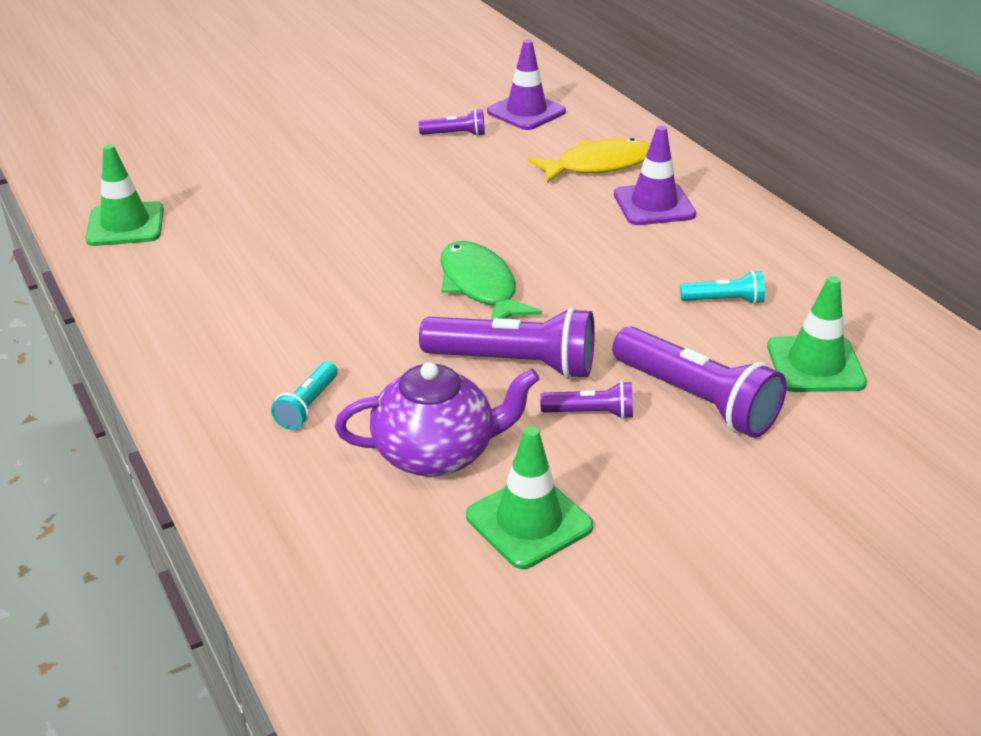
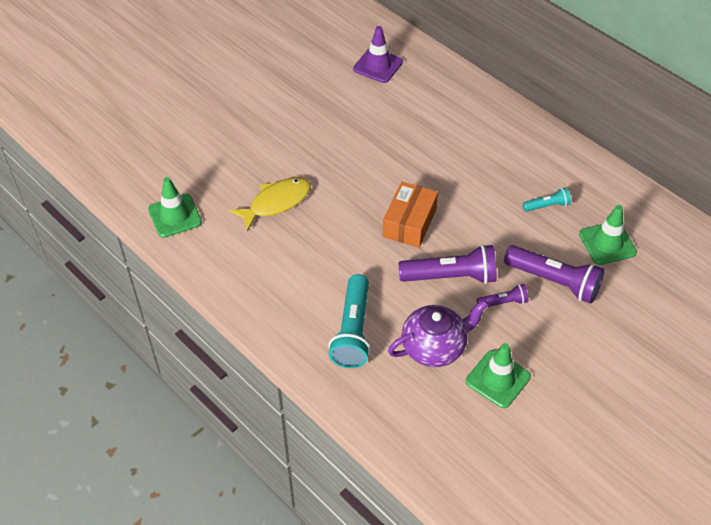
camera: 15 degrees left, 15 degrees up
turquoise flashlight [271,361,338,430] -> turquoise flashlight [328,274,371,368], size x1.96
purple flashlight [419,109,485,136] -> none
green fish [440,241,542,320] -> orange box [383,182,438,248]
yellow fish [528,138,650,183] -> yellow fish moved to [230,177,311,232]
purple traffic cone [614,126,696,225] -> none

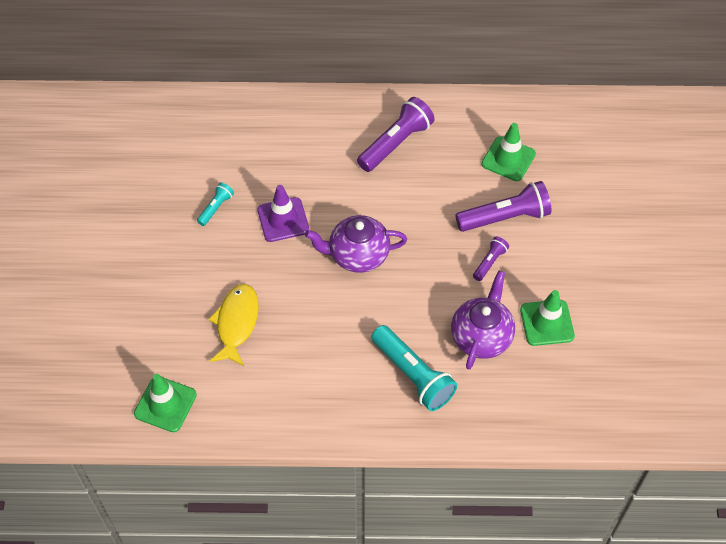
camera: 45 degrees left, 5 degrees up
purple traffic cone [353,26,403,83] -> purple traffic cone moved to [257,185,309,242]
orange box [383,182,438,248] -> purple teapot [305,215,407,273]
purple flashlight [398,244,497,284] -> purple flashlight moved to [357,97,435,172]
turquoise flashlight [523,187,571,212] -> turquoise flashlight moved to [197,183,234,226]

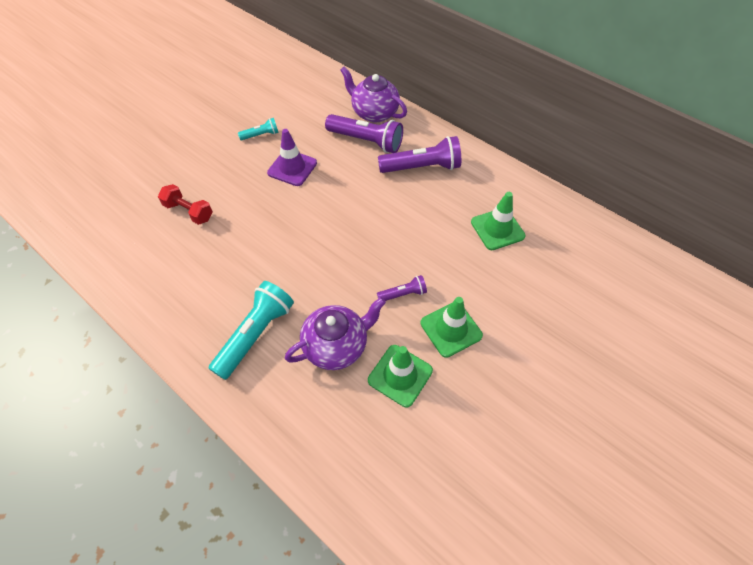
camera: 40 degrees right, 0 degrees up
green traffic cone [134,374,197,432] -> green traffic cone moved to [421,297,483,358]
yellow fish [208,284,259,366] -> red dumbbell [158,184,213,225]
purple teapot [305,215,407,273] -> purple teapot moved to [340,67,407,123]
turquoise flashlight [371,325,457,411] -> turquoise flashlight turned 150 degrees counterclockwise [209,281,294,380]
purple flashlight [456,181,551,232] -> purple flashlight moved to [325,114,403,153]

